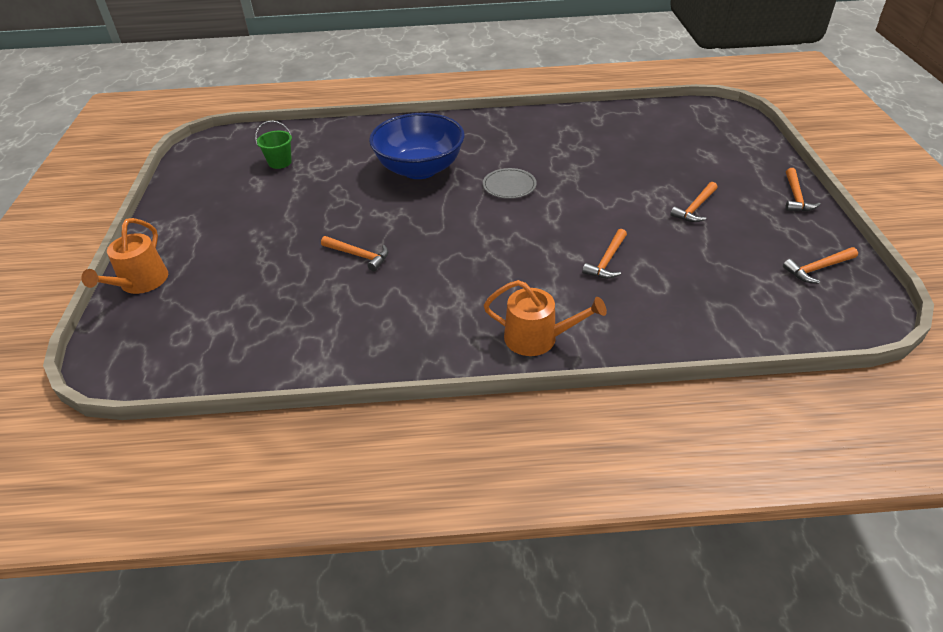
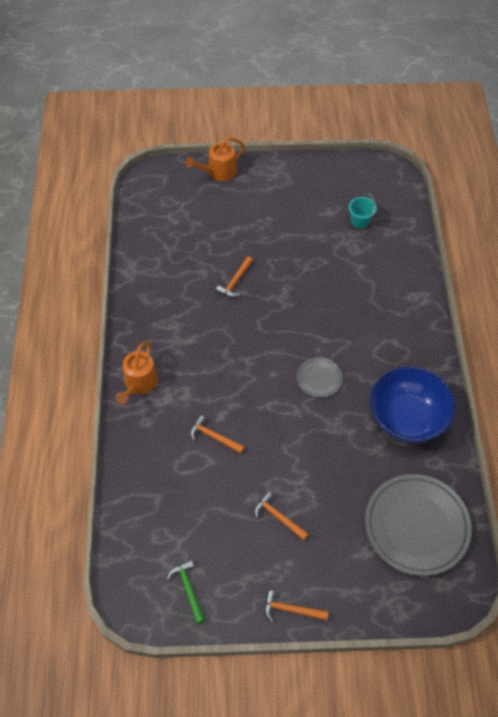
camera: 90 degrees right, 15 degrees up
orange watering can [81,218,168,294] -> orange watering can turned 45 degrees counterclockwise [186,137,245,181]
green bucket [255,120,292,169] -> turquoise bucket [349,193,377,228]
blue bowl [369,113,465,179] -> blue bowl moved to [370,366,456,443]
orange hammer [783,247,858,283] -> green hammer [167,559,205,624]
none -> grey plate [365,474,472,576]

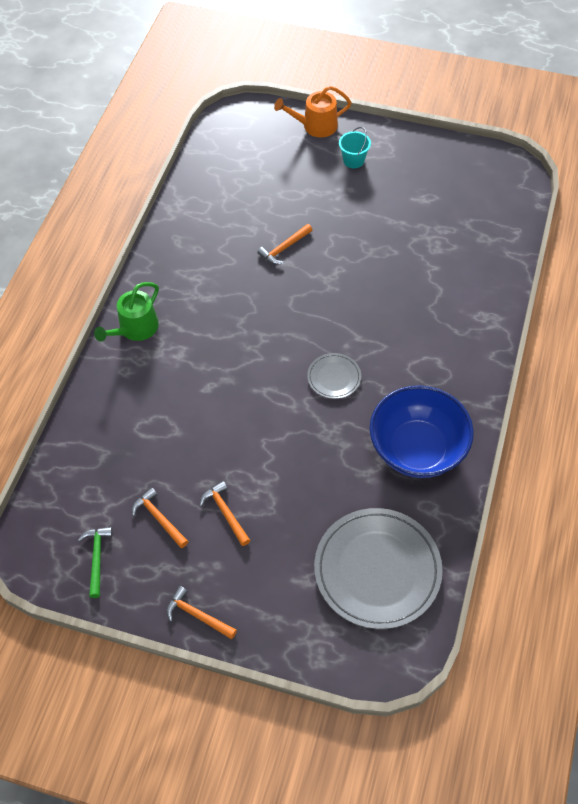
camera: 20 degrees right, 0 degrees up
orange watering can [115,341,158,404] -> green watering can [94,282,159,342]
orange hammer [190,415,245,453] -> orange hammer moved to [132,487,188,548]
turquoise bucket [349,193,377,228] -> turquoise bucket moved to [339,127,371,168]

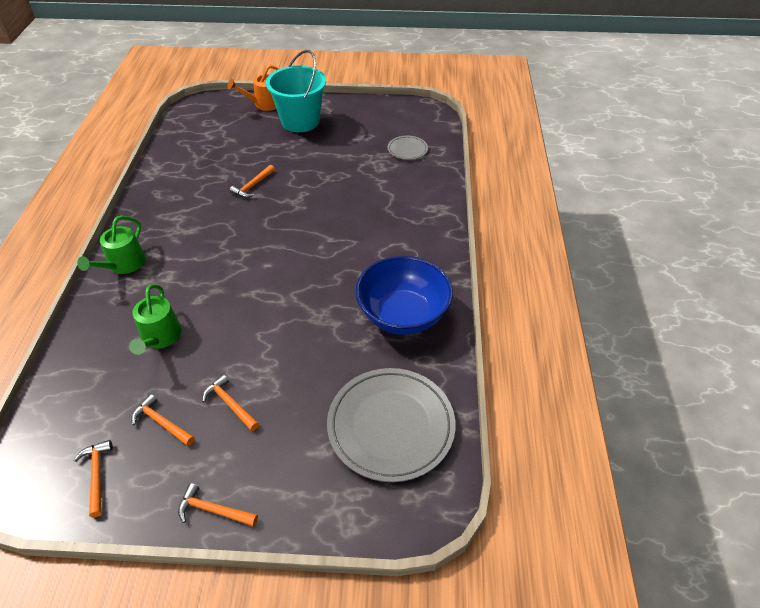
camera: 15 degrees left, 10 degrees down
green hammer [78,527,113,598] -> orange hammer [74,440,113,517]
grey plate [307,353,361,399] -> grey plate moved to [388,136,428,160]
turquoise bucket [339,127,371,168] -> turquoise bucket [266,50,326,132], size x2.21
none -> green watering can [129,284,182,355]

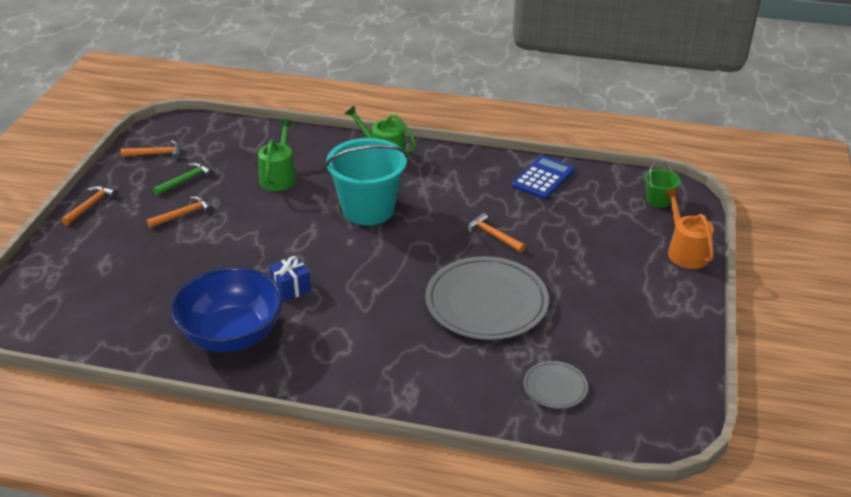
camera: 100 degrees right, 10 degrees down
green watering can [129,284,182,355] -> green watering can turned 90 degrees clockwise [258,119,297,191]
orange hammer [131,394,195,446] -> green hammer [153,162,213,195]
turquoise bucket [266,50,326,132] -> turquoise bucket moved to [325,138,408,225]
grey plate [327,368,456,482] -> grey plate moved to [425,256,549,340]
none -> blue gift [269,256,311,302]
none -> blue calculator [512,156,574,199]
none -> green bucket [645,161,680,208]

